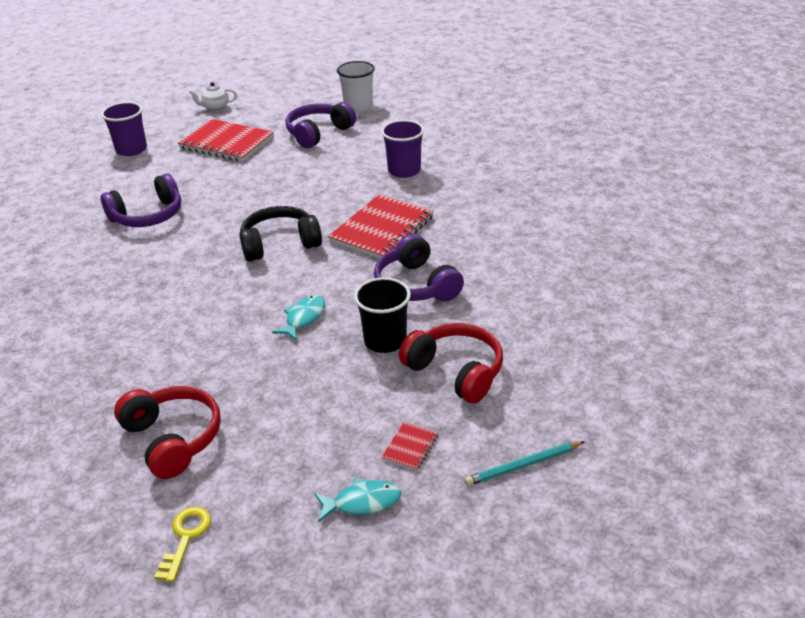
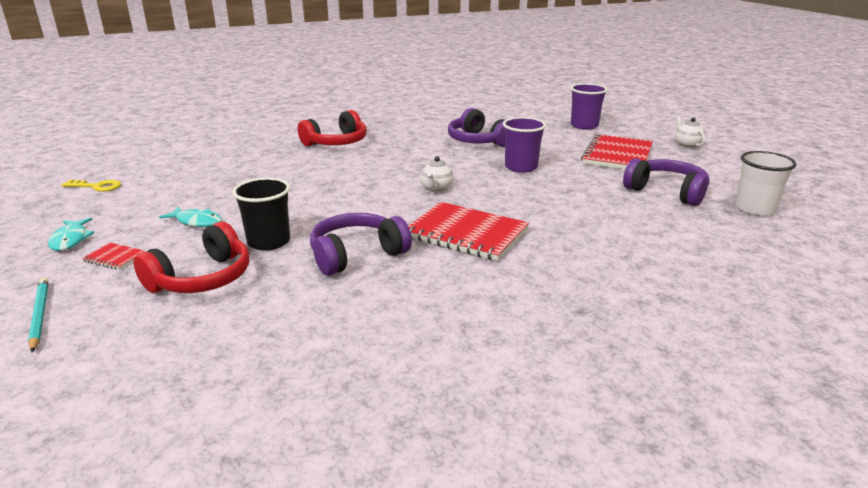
camera: 85 degrees right, 10 degrees down
red headphones [114,386,221,479] -> red headphones moved to [298,110,367,147]
black headphones [240,206,322,262] -> white teapot [420,156,454,192]
turquoise fish [272,295,325,341] -> turquoise fish moved to [159,206,222,227]
purple cup [381,120,424,178] -> purple cup moved to [503,117,546,173]

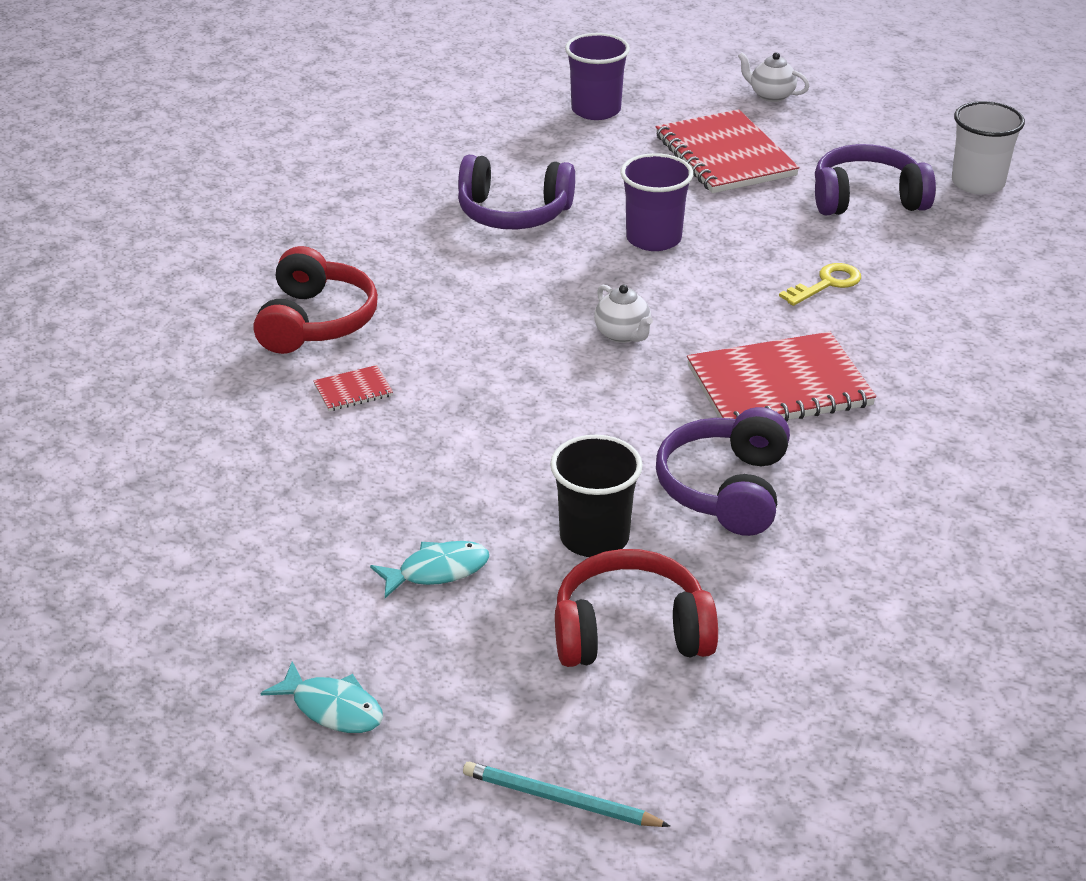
camera: 45 degrees left, 10 degrees up
yellow key [62,180,121,192] -> yellow key moved to [779,263,861,306]
red notebook [82,243,145,270] -> red notebook moved to [313,365,393,411]
red headphones [134,222,249,293] -> red headphones turned 90 degrees counterclockwise [555,549,718,667]

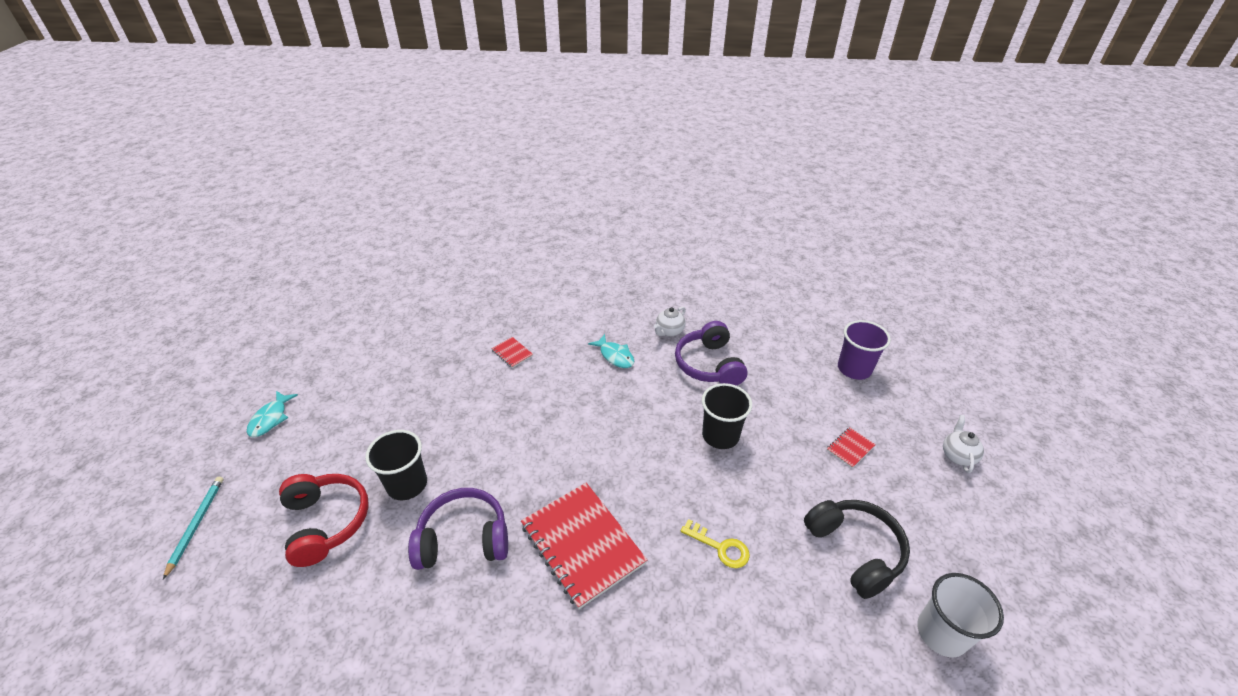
camera: 70 degrees right, 5 degrees up
red headphones [253,246,378,354] -> none
turquoise fish [370,541,489,598] -> turquoise fish moved to [588,334,634,368]
white teapot [594,285,653,343] -> white teapot moved to [654,306,686,337]
purple cup [621,153,693,251] -> black cup [702,383,752,449]
red notebook [656,109,800,193] -> red notebook [827,427,876,468], size x0.43
purple headphones [815,144,936,215] -> black headphones [804,500,910,599]

